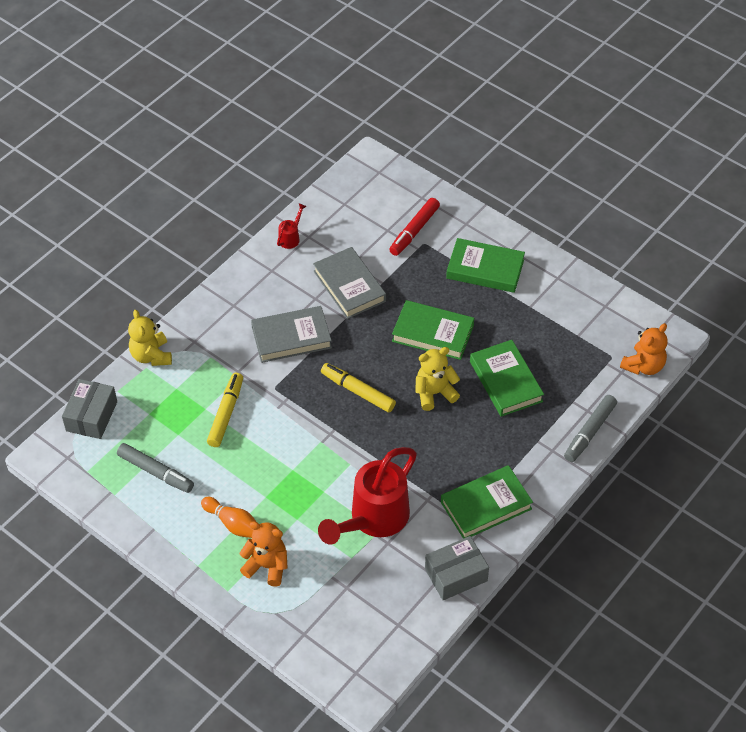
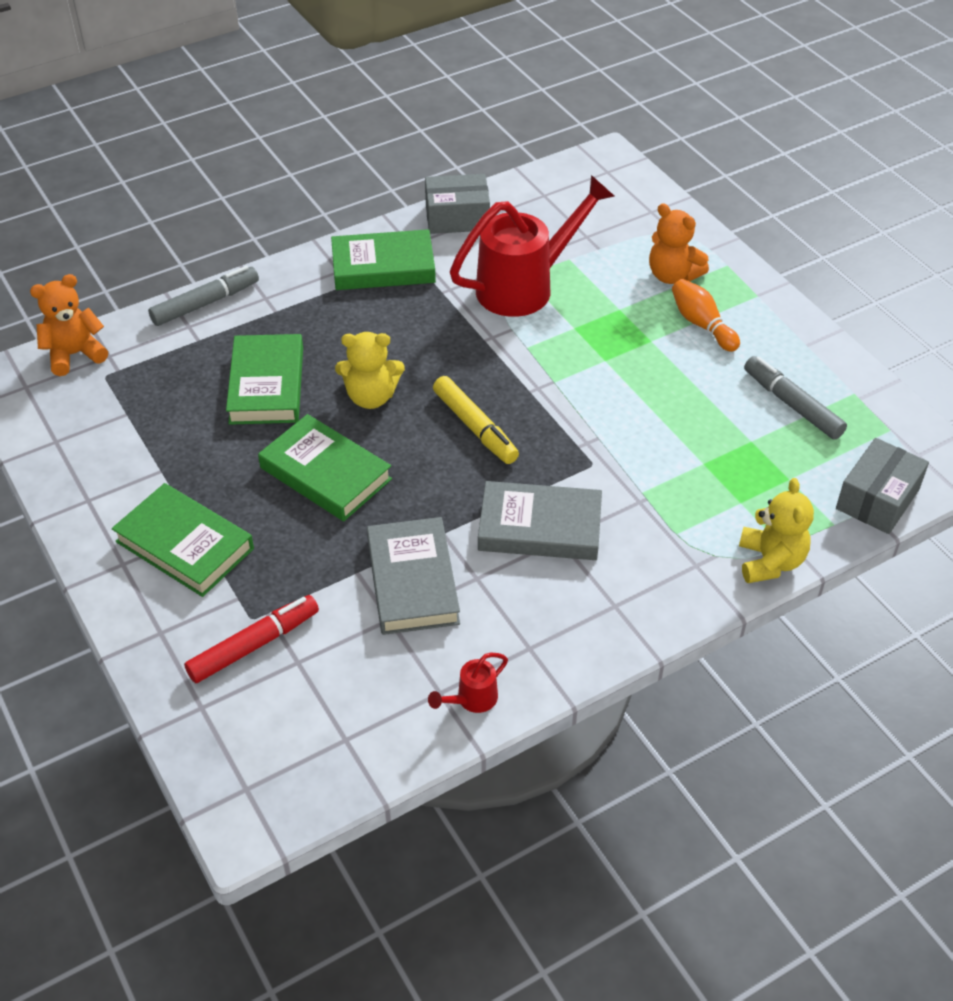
camera: 160 degrees left, 5 degrees down
yellow marker [207,373,243,447] -> none

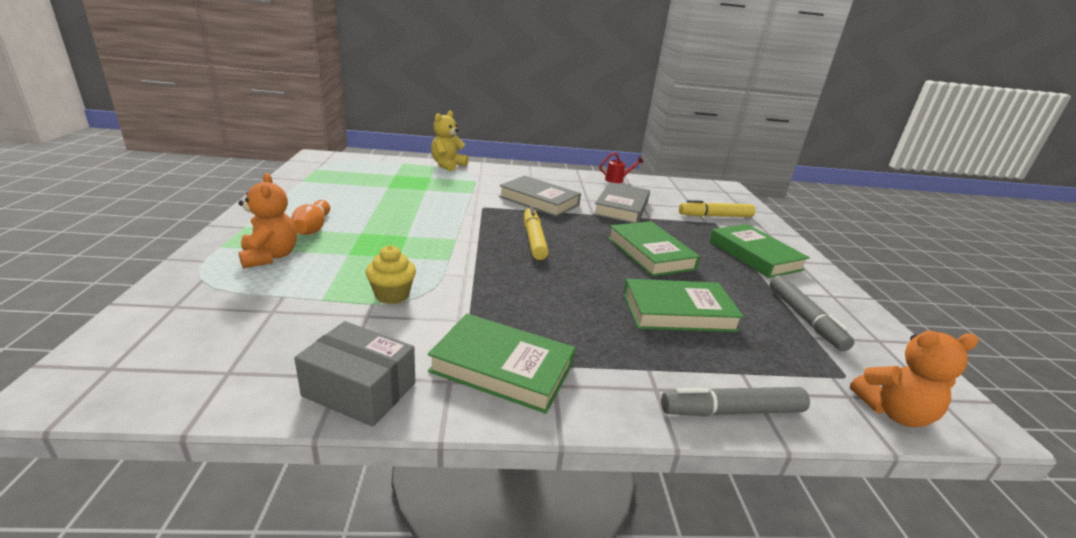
camera: 155 degrees left, 20 degrees down
red marker [184,595,319,683] -> yellow marker [679,200,756,217]
green book [226,334,303,425] -> green book turned 60 degrees clockwise [623,279,744,332]
yellow teddy bear [335,332,405,409] -> none
red watering can [450,175,615,317] -> yellow cupcake [366,245,416,304]
grey marker [744,356,847,440] -> grey marker moved to [770,275,854,351]
grey box [836,438,929,534] -> none

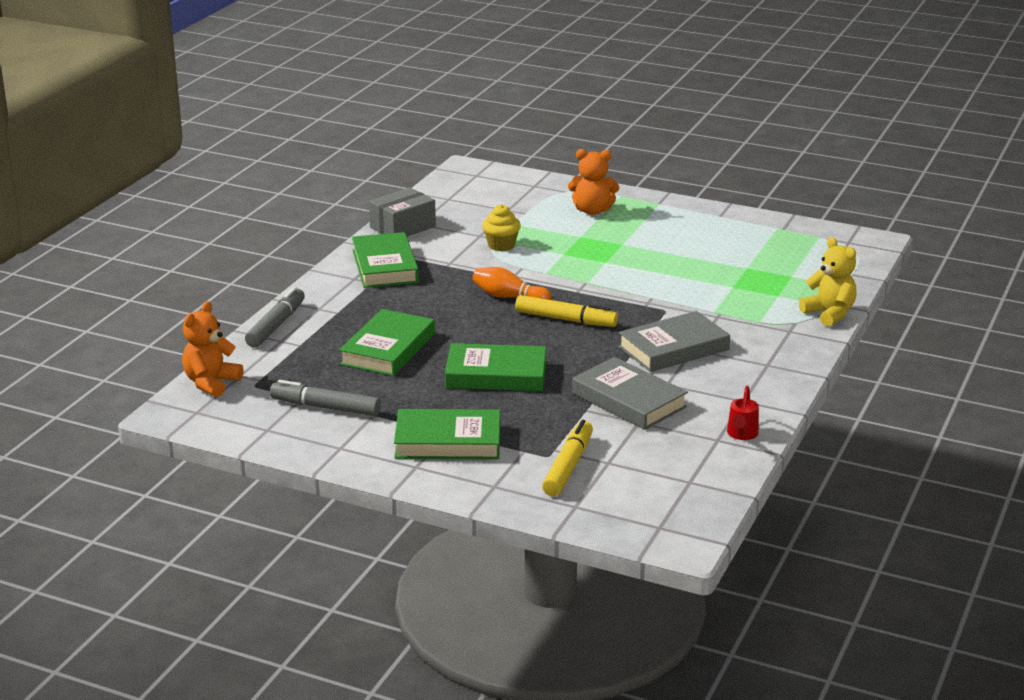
camera: 120 degrees right, 0 degrees up
orange bowling pin [291,200,330,235] -> orange bowling pin moved to [472,267,552,300]
green book [428,314,575,414] -> green book turned 60 degrees counterclockwise [352,232,419,288]

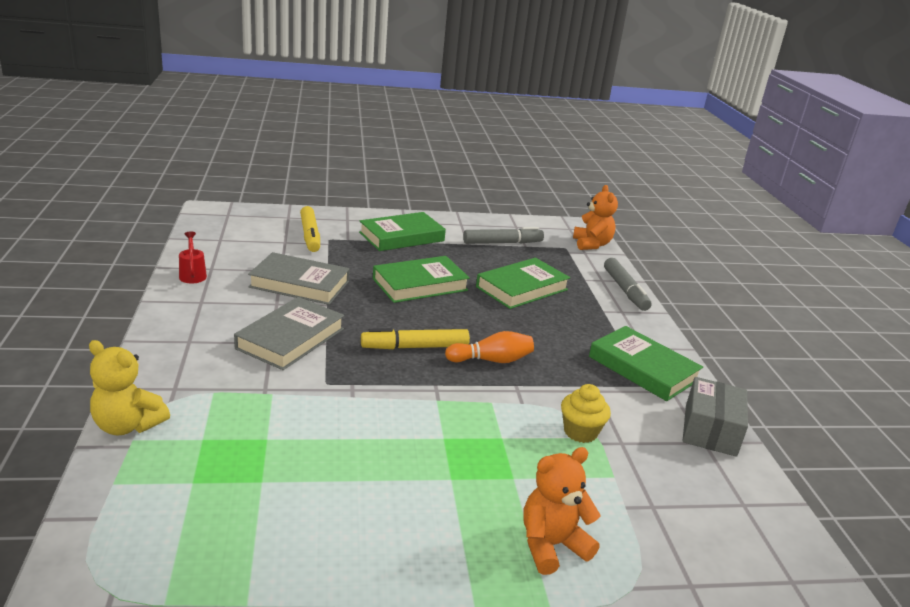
camera: 145 degrees right, 0 degrees up
green book [339,309,435,376] -> green book turned 60 degrees clockwise [476,258,570,309]

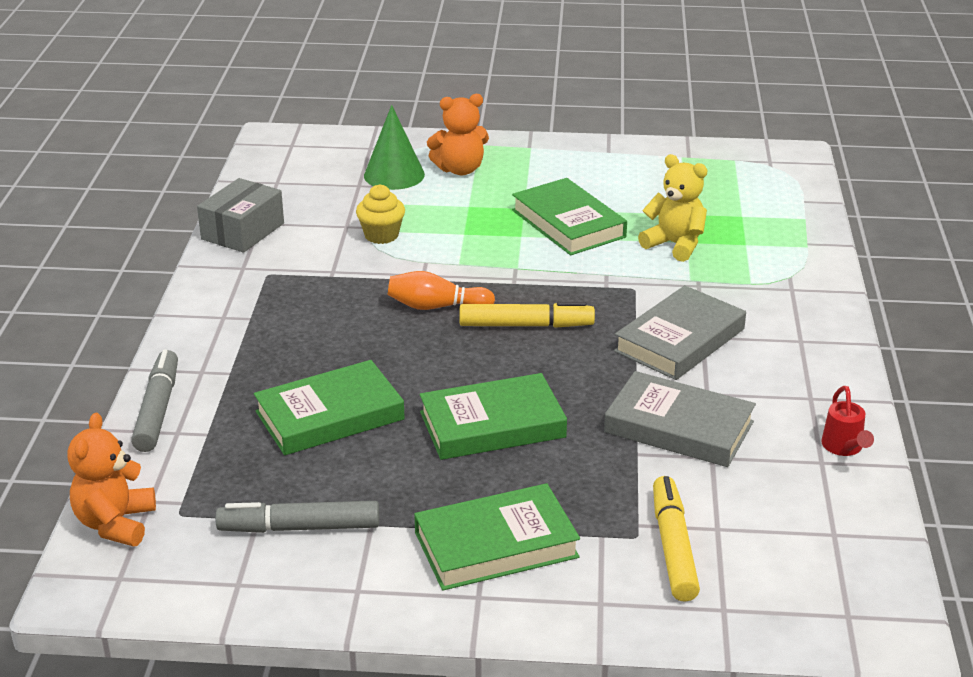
camera: 165 degrees left, 5 degrees up
yellow teddy bear [89,340,170,435] -> yellow teddy bear moved to [638,154,707,262]
green book [589,326,703,401] -> green book moved to [512,178,627,255]
none -> green cone [364,105,425,190]

